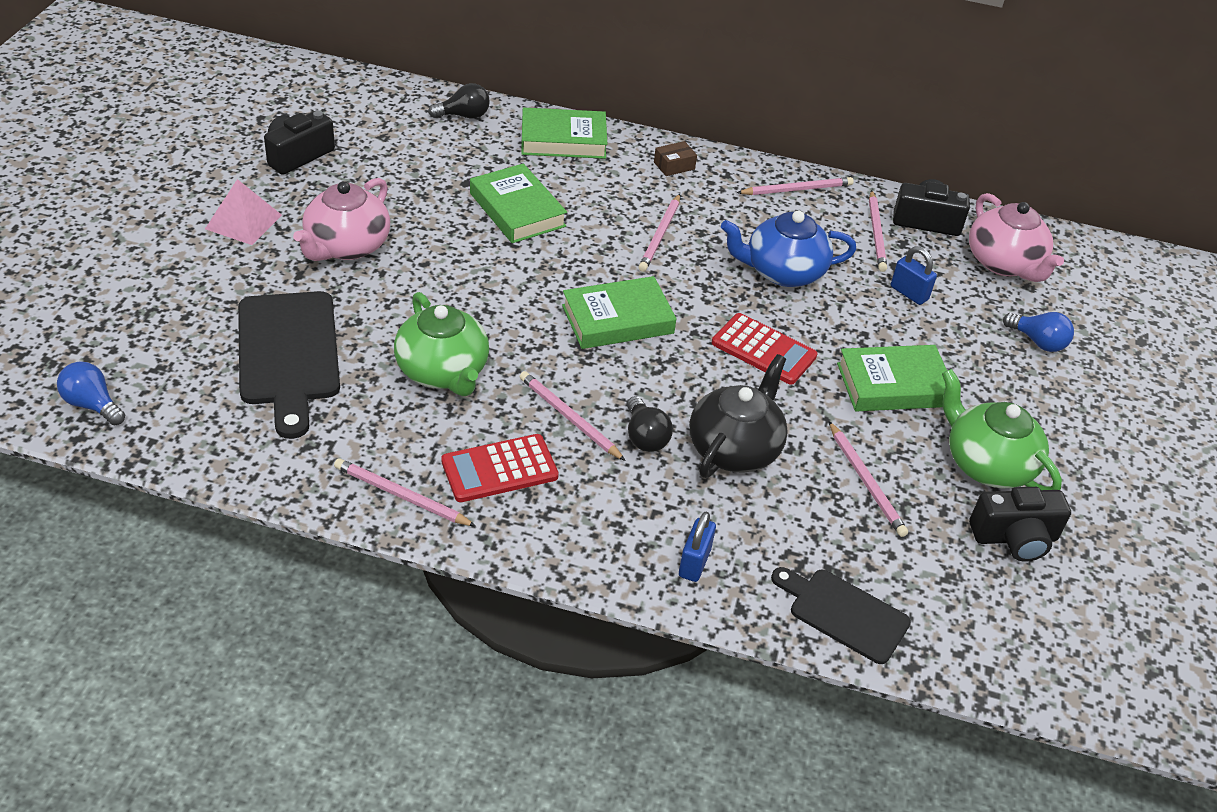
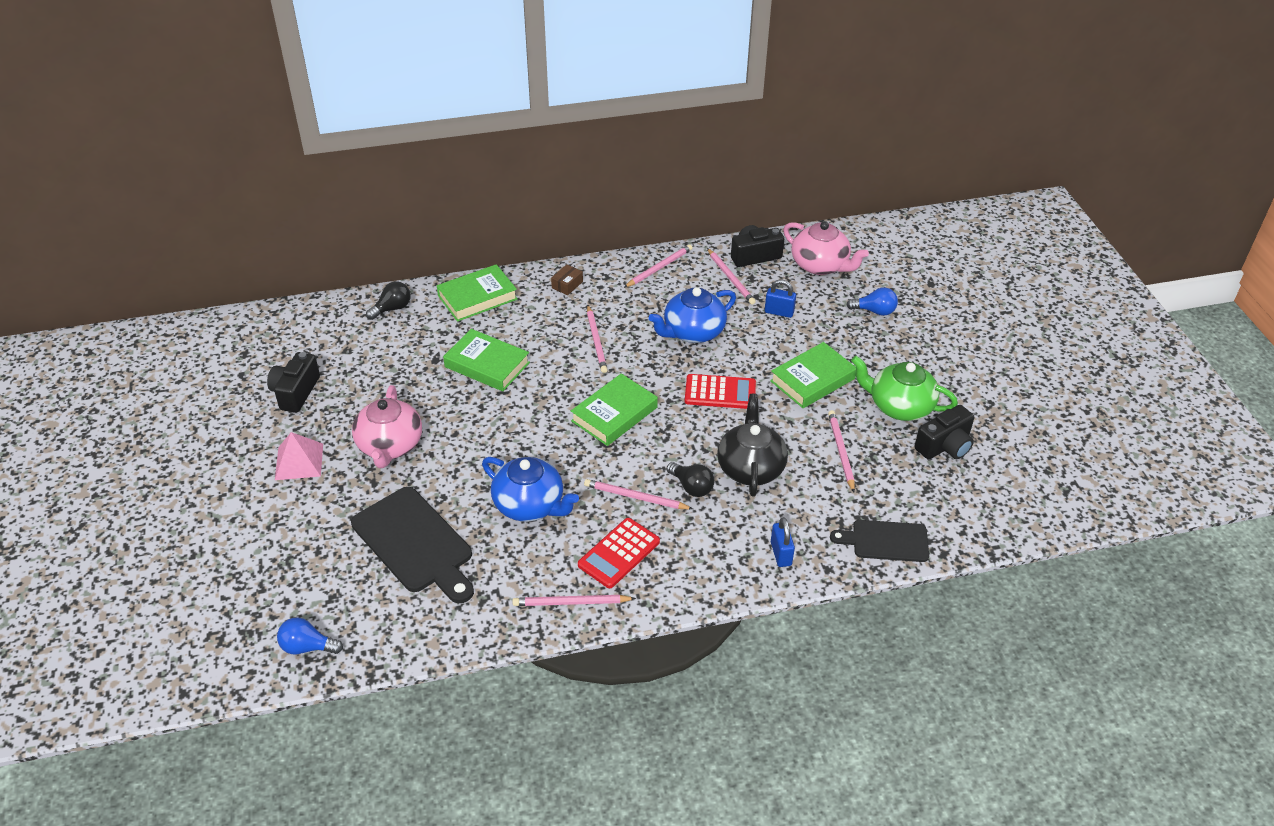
camera: 25 degrees left, 0 degrees up
green teapot [394,292,489,396] -> blue teapot [482,457,579,522]
pink pencil [829,421,908,537] -> pink pencil turned 135 degrees counterclockwise [828,410,855,492]

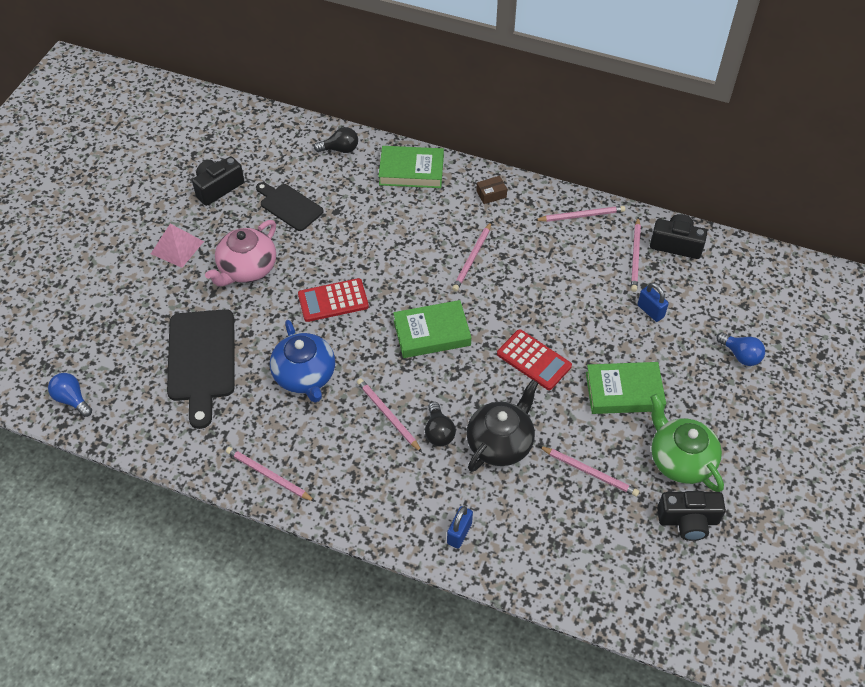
camera: 35 degrees right, 10 degrees up
green book [443,329,530,391] -> none
red calculator [578,518,660,588] -> red calculator moved to [298,278,369,322]
blue teapot [649,287,736,343] -> none
pink teapot [783,221,869,275] -> none
pink pencil [828,410,855,492] -> pink pencil turned 90 degrees clockwise [539,446,639,497]
black cutting board [830,520,929,562] -> black cutting board moved to [256,182,324,231]

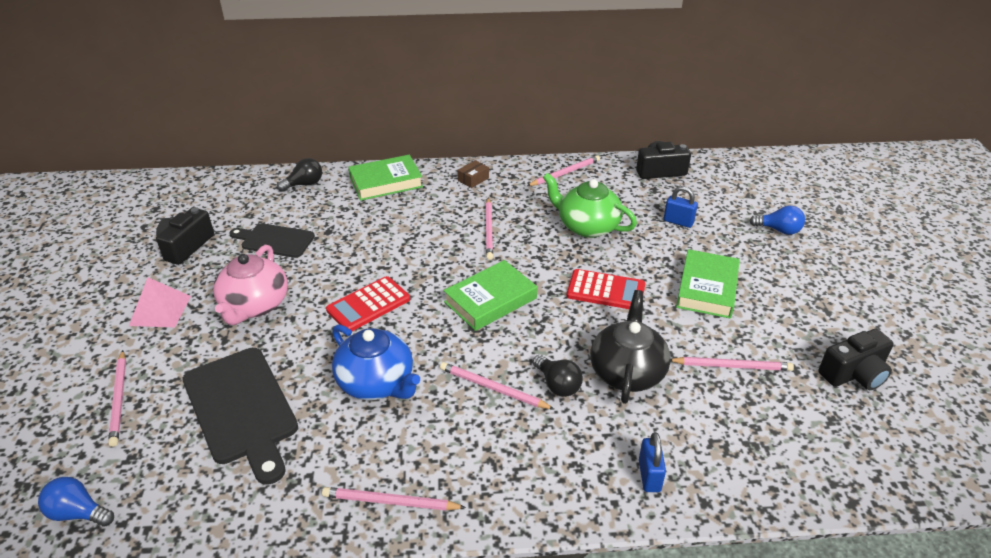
camera: 25 degrees left, 15 degrees down
green book [586,362,666,414] -> green book turned 45 degrees counterclockwise [676,249,740,318]
pink pencil [631,217,641,292] -> pink pencil moved to [108,350,126,447]
green teapot [650,394,724,492] -> green teapot moved to [543,173,637,238]

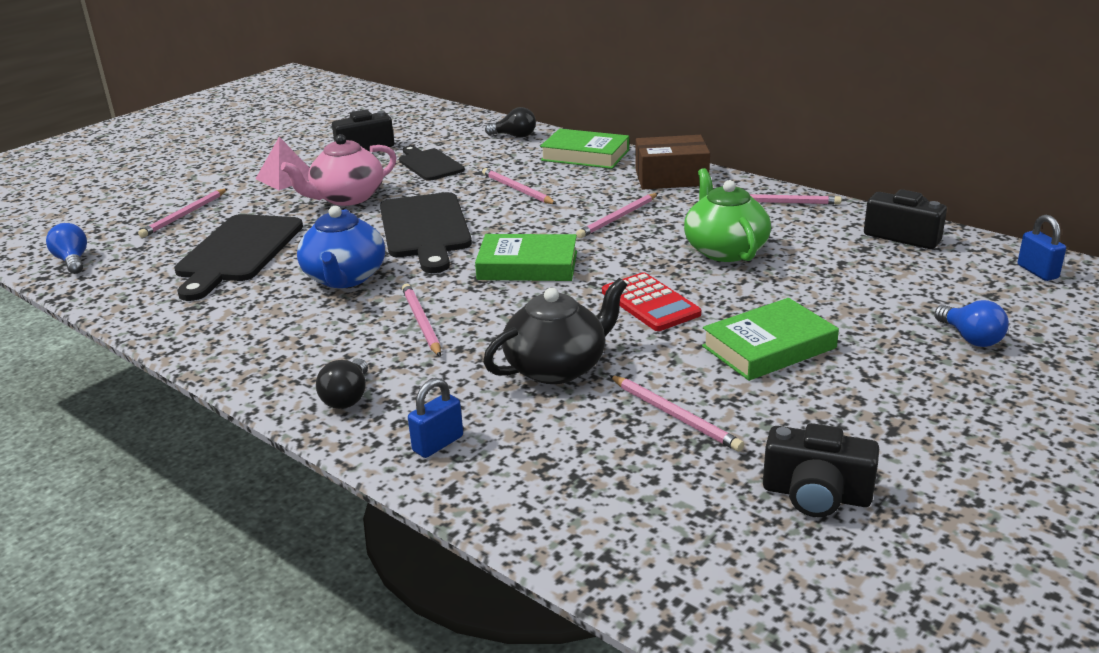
camera: 45 degrees right, 10 degrees down
pink pencil [322,487,466,511] -> pink pencil moved to [482,168,557,204]
red calculator [326,276,410,331] -> black cutting board [380,192,472,273]
brown box [458,160,489,188] -> brown box [636,135,710,189], size x2.08
black light bulb [533,355,583,397] -> black light bulb moved to [316,359,368,409]
blue padlock [664,186,698,228] -> blue padlock moved to [1018,215,1066,281]

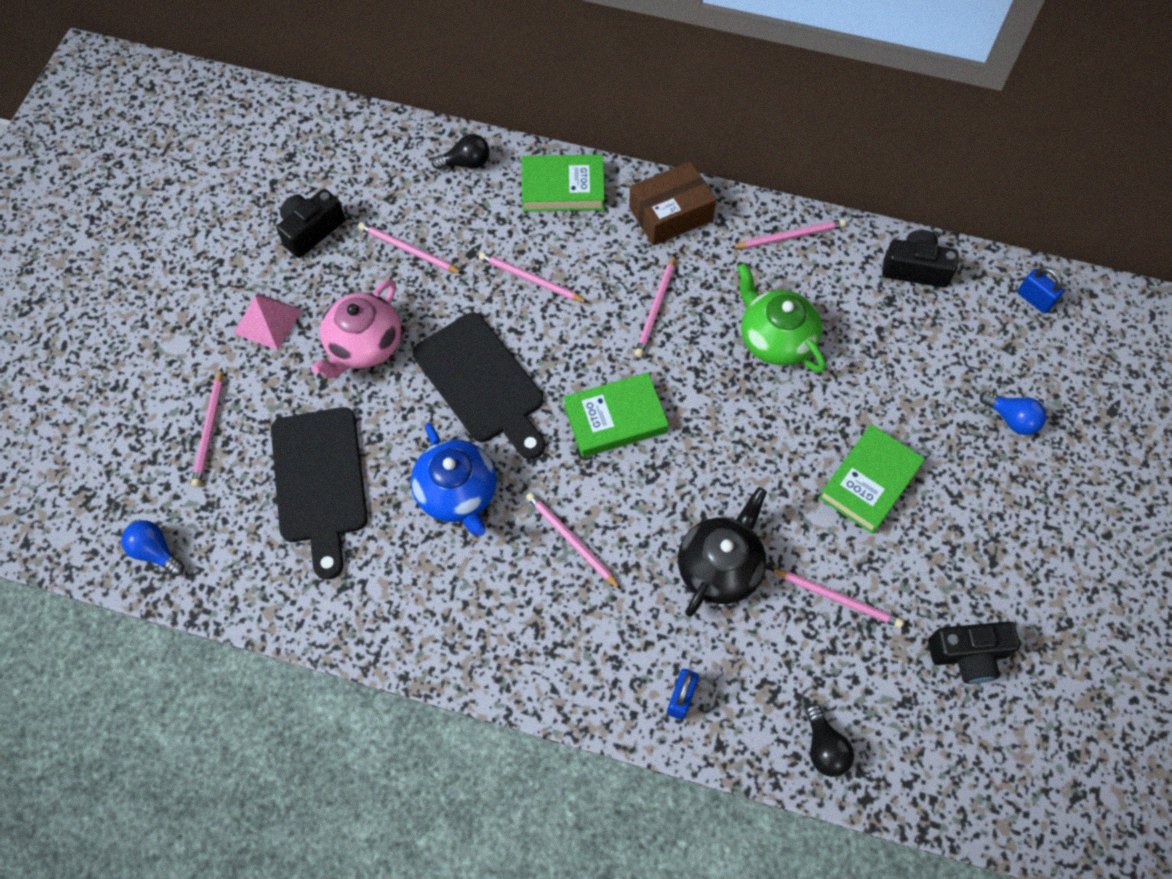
camera: 25 degrees left, 35 degrees up
black light bulb [316,359,368,409] -> black light bulb moved to [805,704,854,777]
black cutting board [399,146,465,181] -> pink pencil [358,222,463,274]
red calculator [602,272,701,331] -> none

